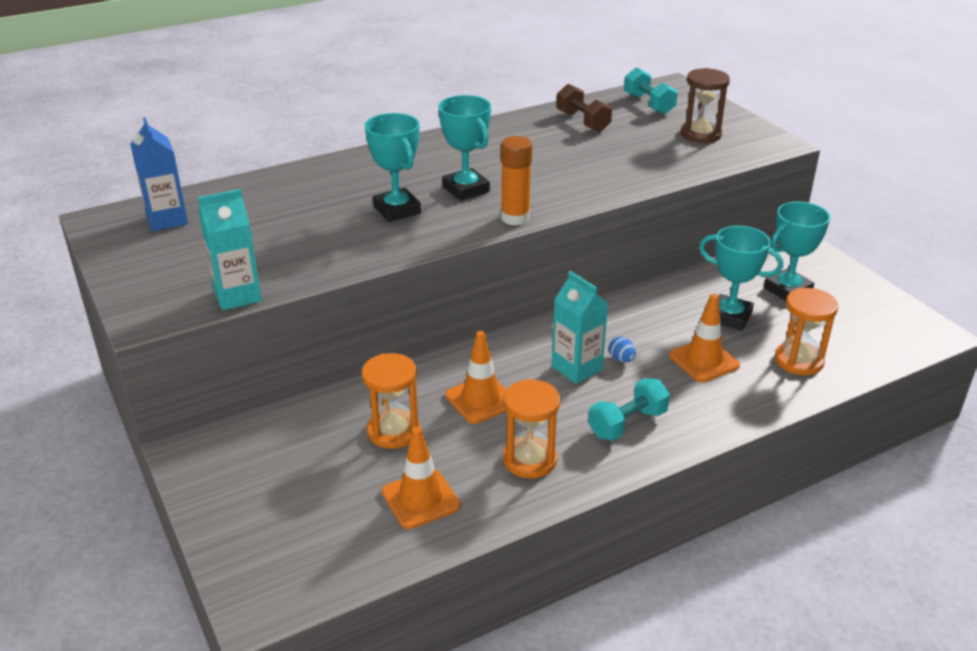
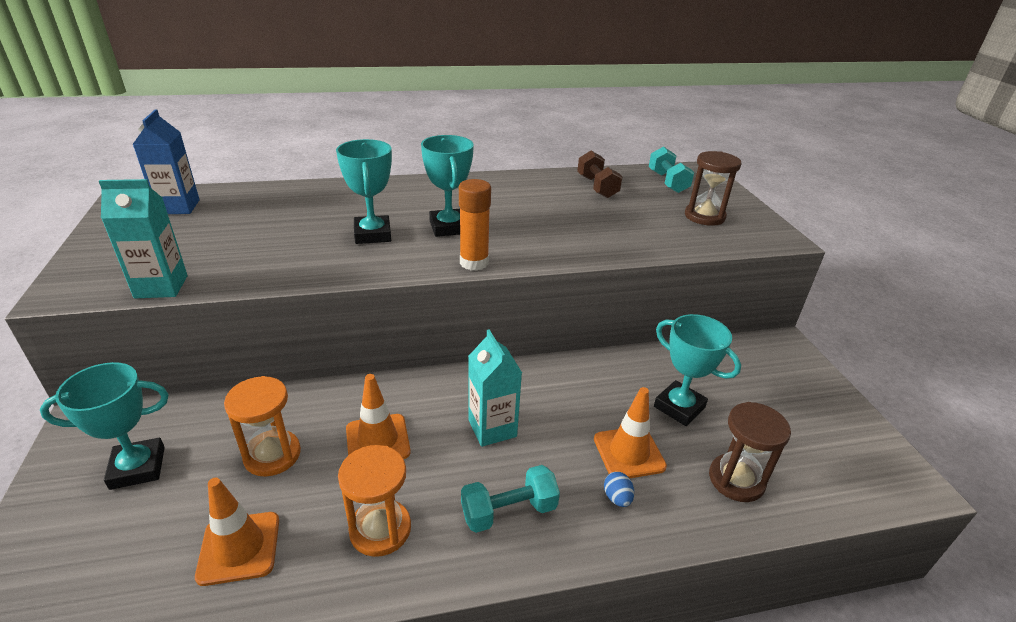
camera: 15 degrees right, 0 degrees up
blue egg [609,337,636,362] -> blue egg moved to [604,472,634,507]
turquoise trophy [764,202,830,301] -> turquoise trophy moved to [40,362,169,490]
orange hourglass [775,288,838,375] -> brown hourglass [709,402,791,502]

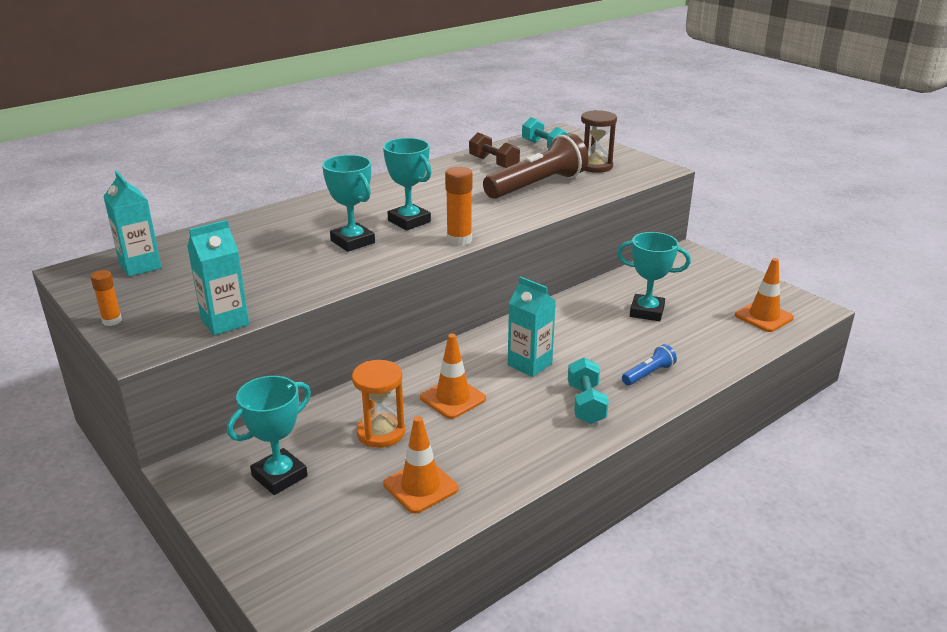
camera: 25 degrees left, 5 degrees down
blue carton [132,109,200,214] -> turquoise carton [103,171,162,277]
orange hourglass [338,445,411,557] -> none
turquoise dumbbell [461,465,560,533] -> turquoise dumbbell turned 45 degrees counterclockwise [568,357,609,424]
orange traffic cone [594,387,667,478] -> orange traffic cone moved to [735,258,794,332]
blue egg [604,472,634,507] -> blue flashlight [622,344,677,385]
brown hourglass [709,402,791,502] -> none
none -> orange glue stick [91,270,122,326]
none -> brown flashlight [483,133,589,199]

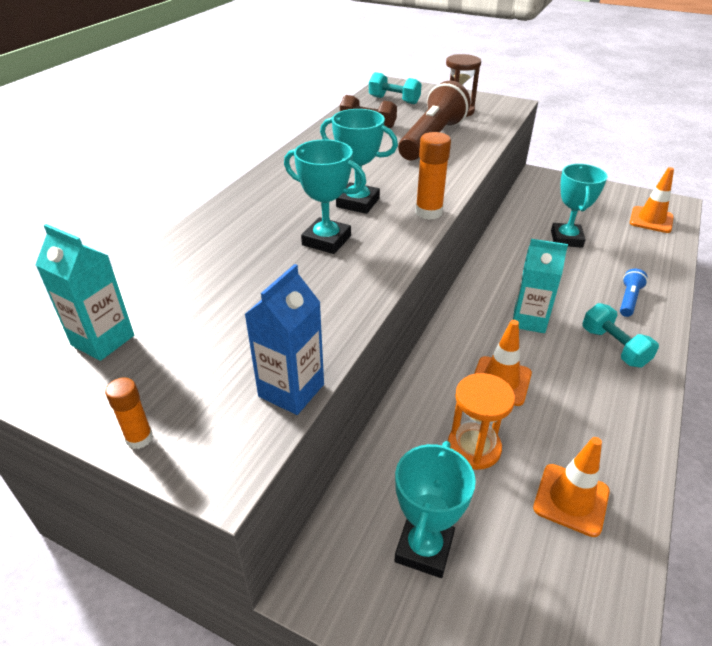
camera: 25 degrees left, 10 degrees up
turquoise carton [187,220,249,335] -> blue carton [244,264,324,415]
turquoise trophy [617,232,691,321] -> turquoise trophy turned 75 degrees counterclockwise [551,164,608,248]

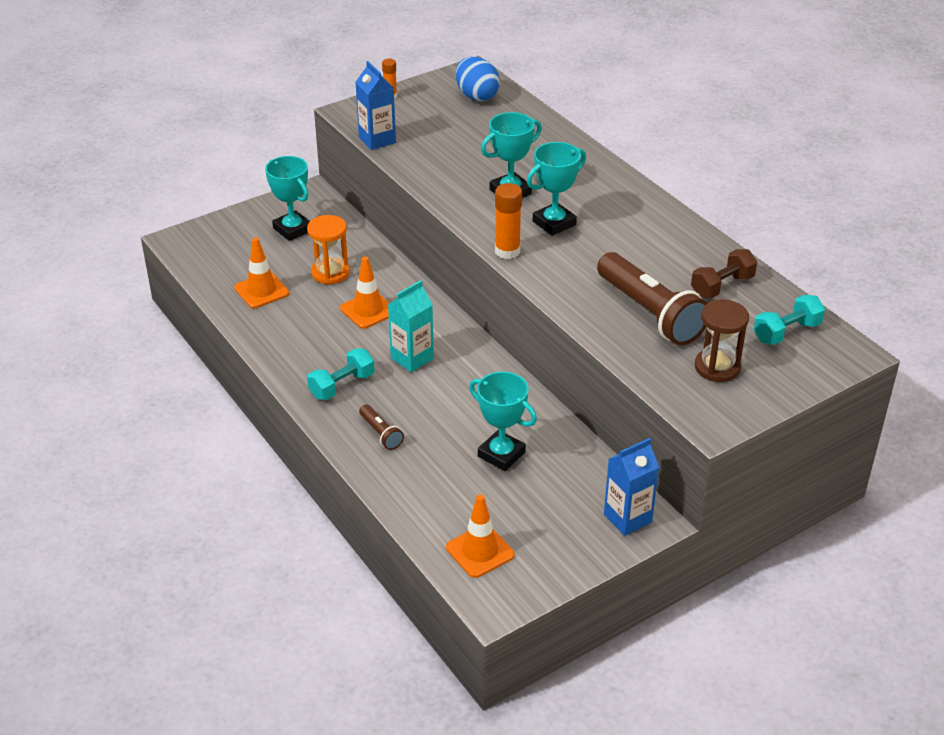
camera: 120 degrees right, 0 degrees up
turquoise carton [35,224,134,361] -> blue egg [456,57,500,102]
turquoise dumbbell [582,303,659,368] -> turquoise dumbbell turned 45 degrees counterclockwise [307,348,374,400]
blue flashlight [620,269,648,317] -> brown flashlight [359,405,404,450]
none -> blue carton [604,438,659,536]

